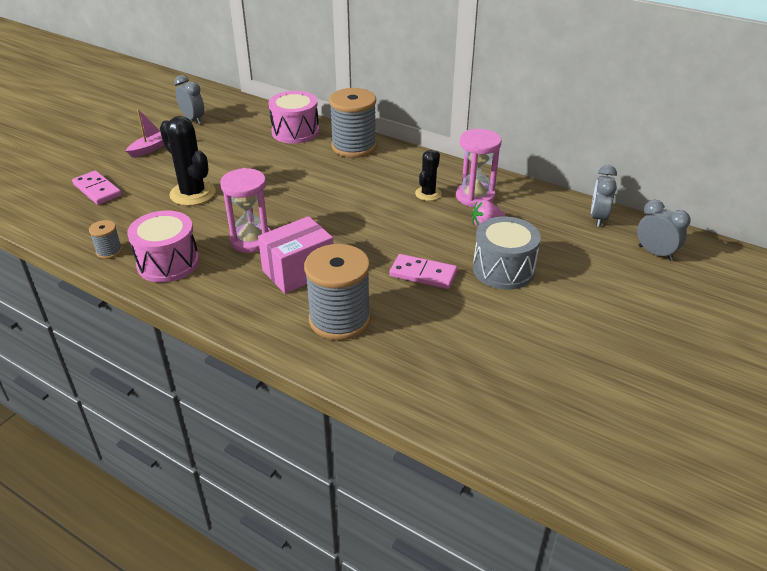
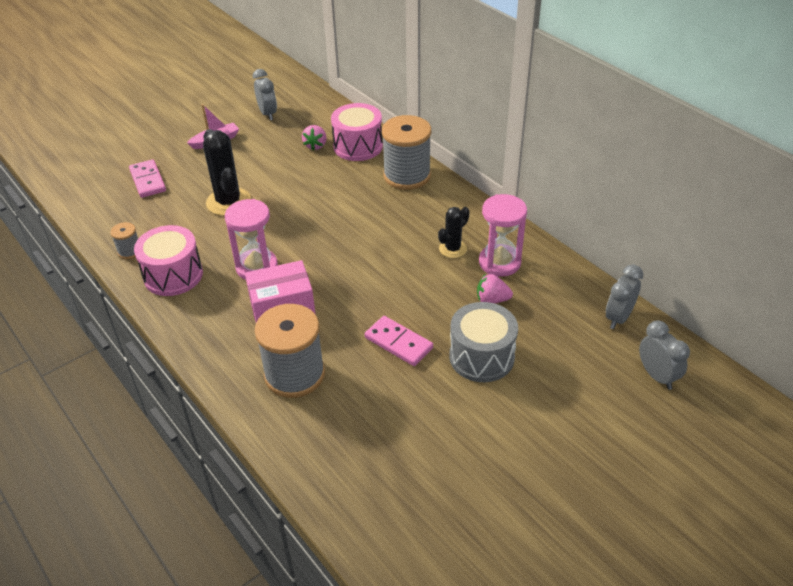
camera: 20 degrees right, 5 degrees up
none -> pink strawberry [302,125,327,150]

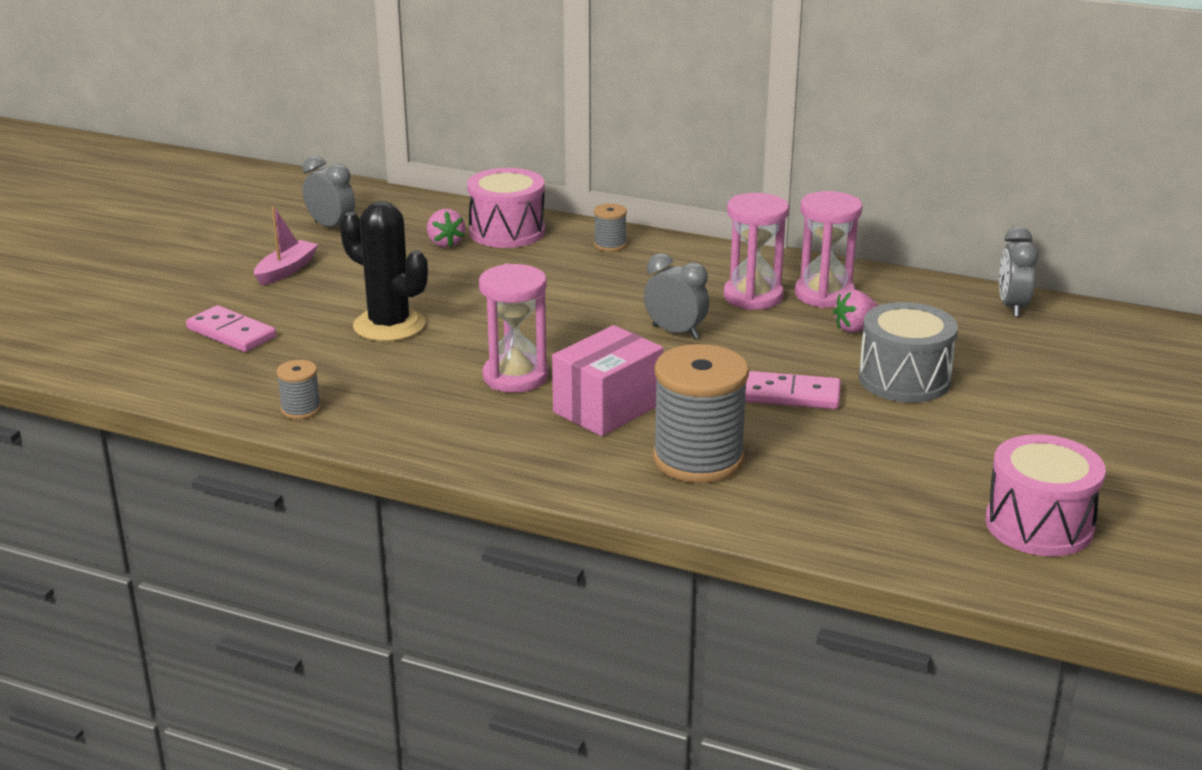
camera: 30 degrees left, 15 degrees down
pink drum [134,225,203,296] -> pink drum moved to [985,434,1106,556]
grey spool [382,115,431,190] -> grey spool [594,203,627,252], size x0.46
black cactus [438,207,470,258] -> pink hourglass [724,193,789,310]
grey clock [639,320,690,390] -> grey clock moved to [644,253,709,339]

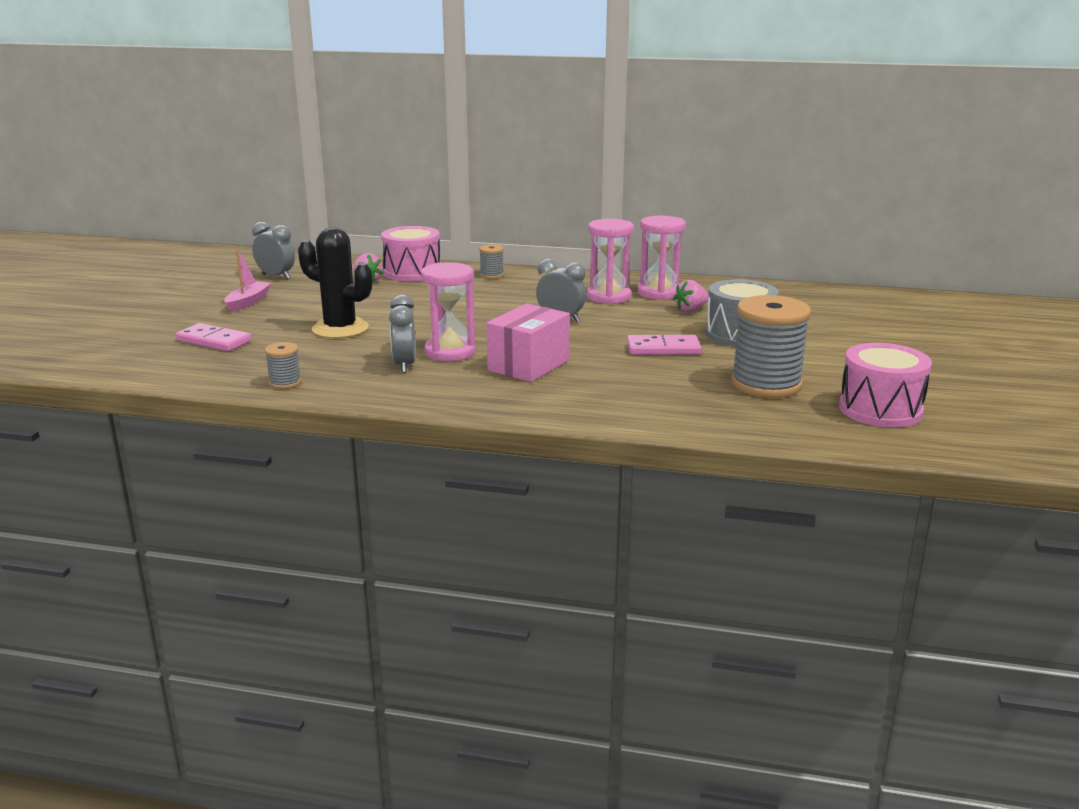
camera: 10 degrees left, 5 degrees down
grey spool [653,344,749,483] -> grey spool moved to [731,295,811,398]
grey clock [999,227,1038,317] -> grey clock moved to [389,295,415,373]

